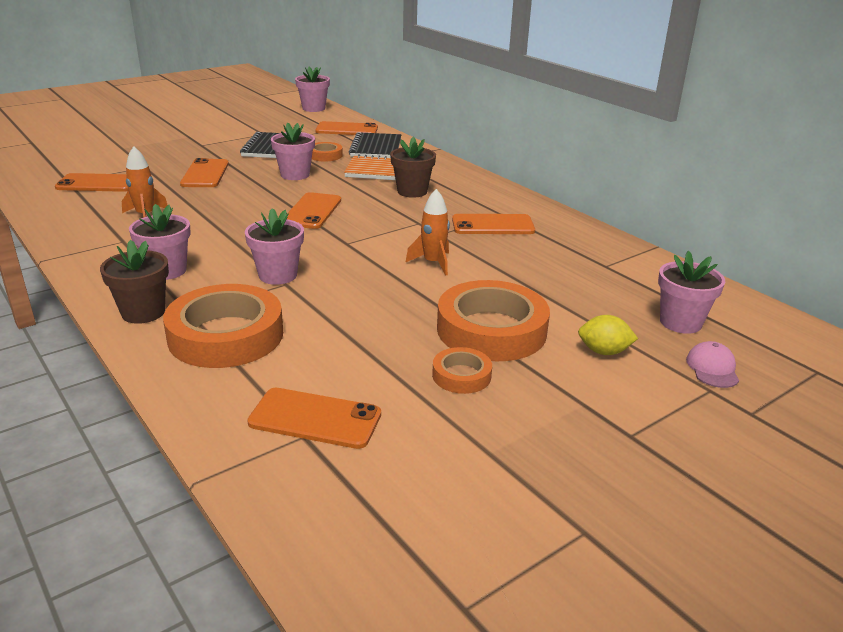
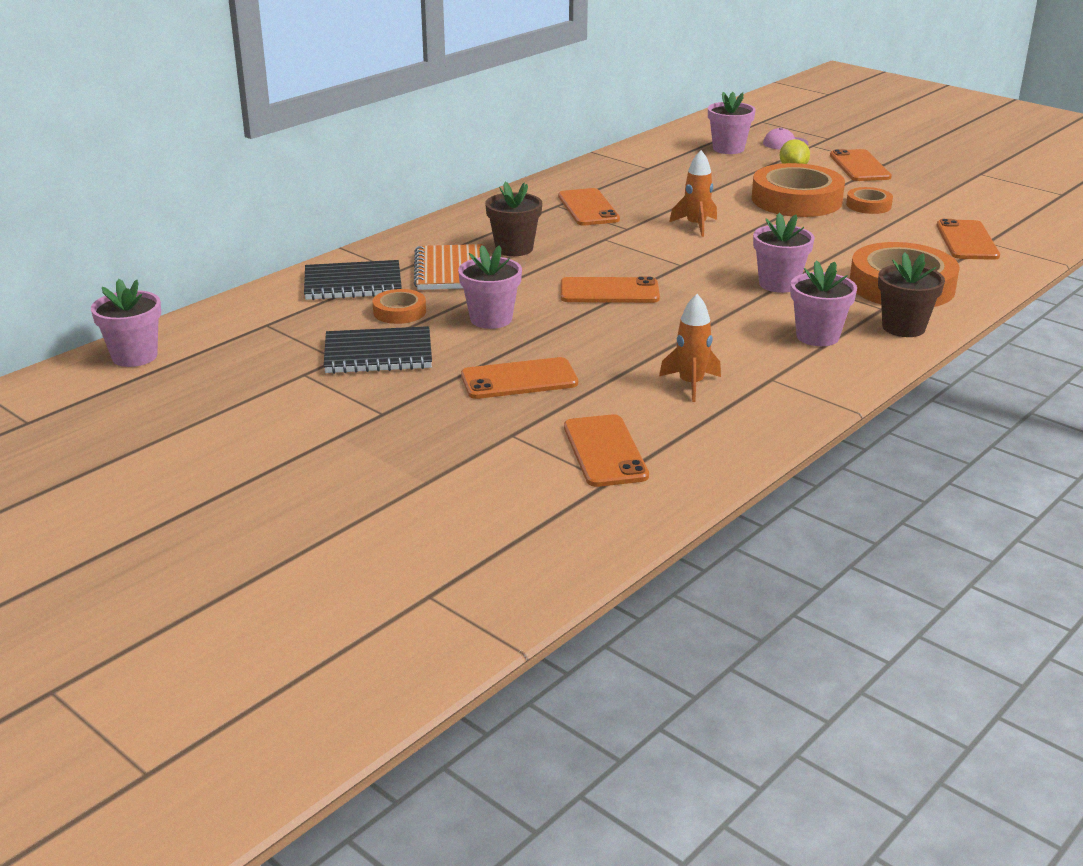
camera: 100 degrees left, 0 degrees up
orange phone [315,121,378,135] -> orange phone moved to [830,149,892,181]

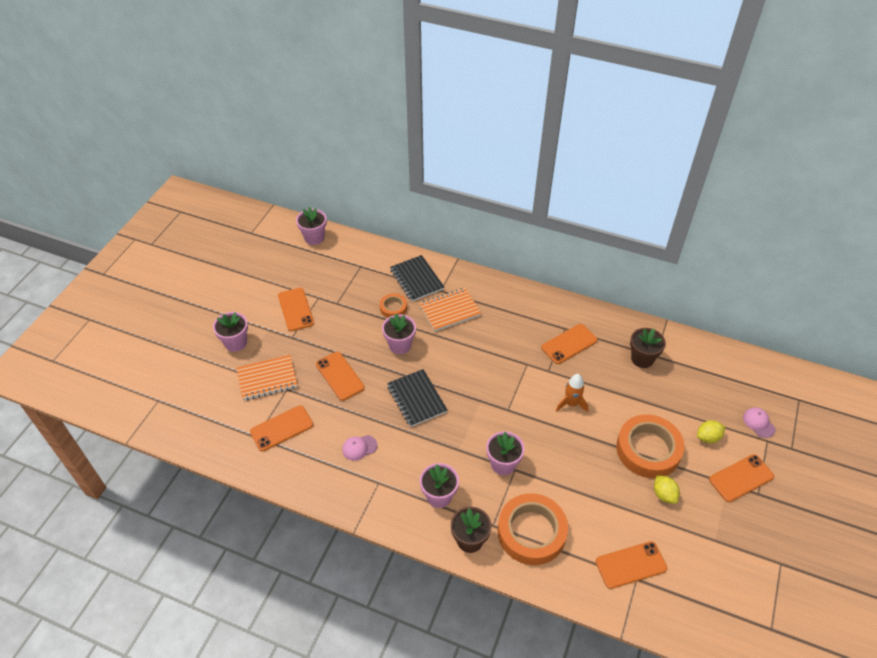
camera: 70 degrees right, 20 degrees up
black notebook [324,326,432,374] -> black notebook moved to [387,369,447,427]
brown flower pot [485,182,542,256] -> brown flower pot moved to [630,328,666,368]
orange phone [561,276,660,303] -> orange phone moved to [278,288,314,331]
orange rocket [659,294,721,402] -> pink cap [342,435,377,461]
pink flower pot [708,92,756,154] -> pink flower pot moved to [213,312,248,352]
orange tape [846,187,893,214] -> yellow lemon [654,475,680,504]
none -> orange notebook [237,355,298,401]

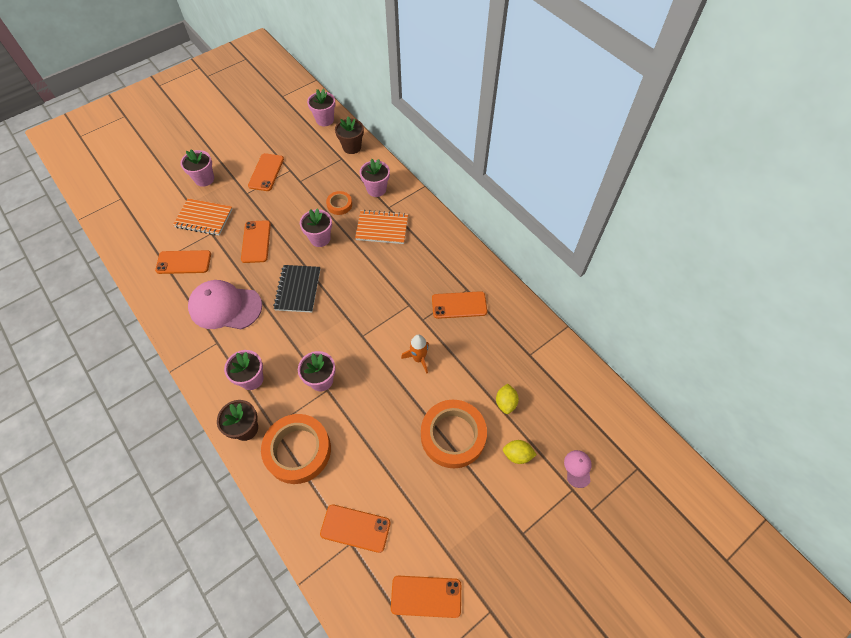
camera: 30 degrees right, 10 degrees up
pink cap [342,435,377,461] -> pink cap [188,280,262,329], size x2.28
black notebook [390,255,444,302] -> pink flower pot [360,159,390,197]
brown flower pot [630,328,666,368] -> brown flower pot moved to [335,116,364,154]
yellow lemon [654,475,680,504] -> yellow lemon moved to [496,383,519,414]
orange phone [709,454,774,502] -> orange phone moved to [391,575,461,618]

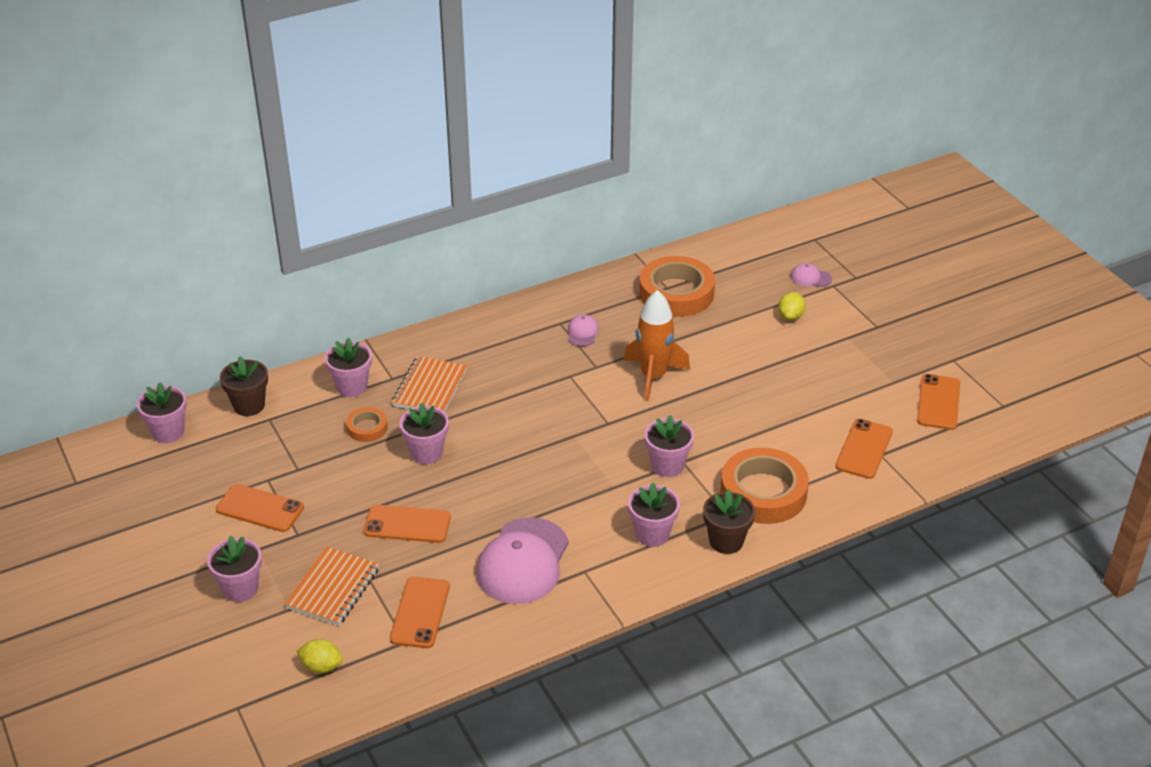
camera: 80 degrees left, 20 degrees down
black notebook [273,265,320,313] -> none
orange rocket [401,334,429,374] -> orange rocket [624,290,690,401], size x1.63
orange tape [421,400,487,468] -> orange tape moved to [639,256,715,317]
orange phone [432,291,487,319] -> pink cap [568,314,599,346]
yellow lemon [496,383,519,414] -> yellow lemon moved to [296,639,343,674]

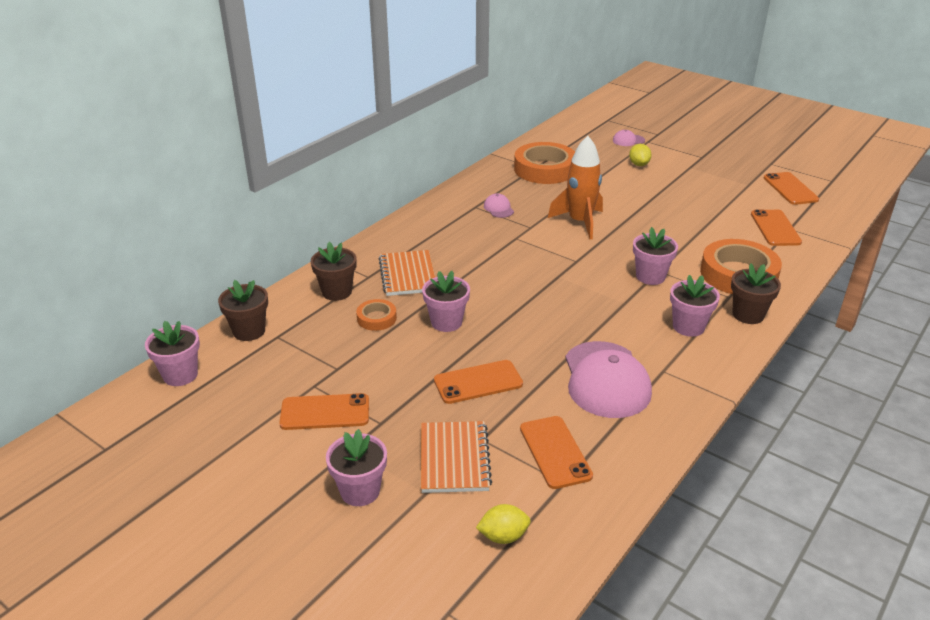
camera: 25 degrees left, 5 degrees down
pink flower pot [325,337,372,397] -> brown flower pot [311,242,356,301]

